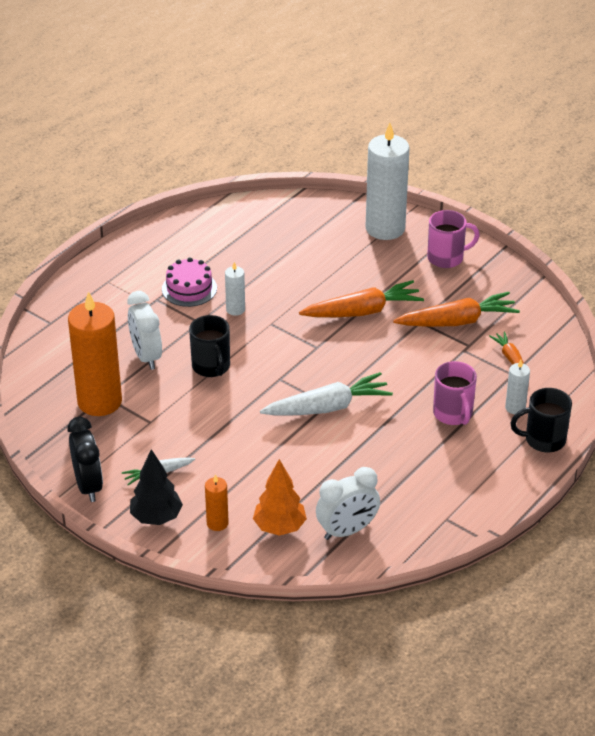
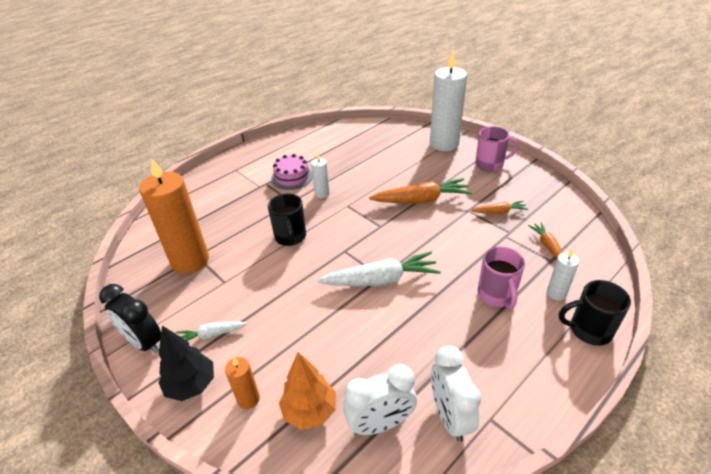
camera: 10 degrees right, 0 degrees up
black clock [68,417,103,502] -> black clock turned 135 degrees clockwise [99,284,161,354]
white clock [127,291,162,370] -> white clock moved to [431,345,481,442]
orange carrot [393,292,520,327] -> orange carrot [471,201,528,214], size x0.53

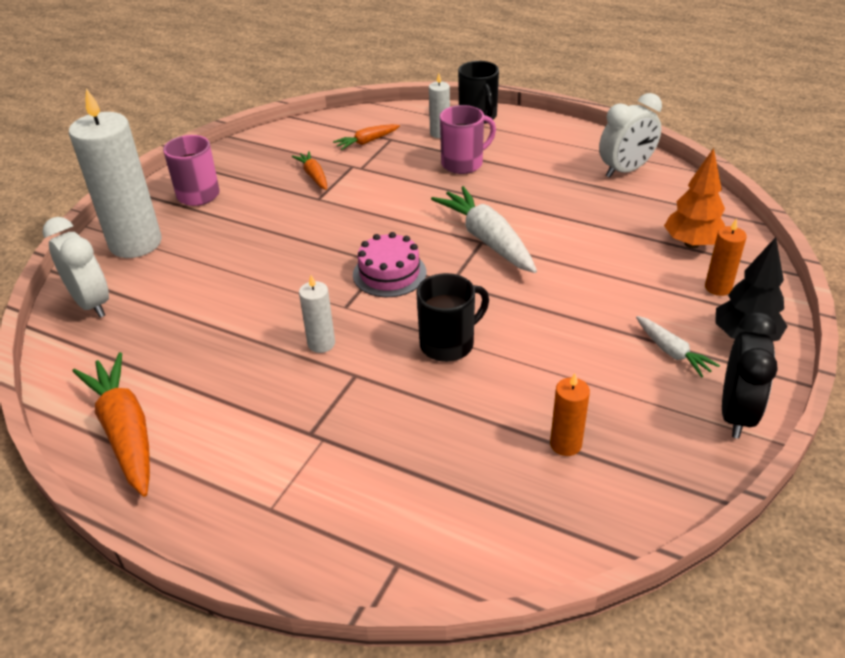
camera: 110 degrees left, 0 degrees up
orange candle [139,159,209,274] -> orange candle [550,373,590,456], size x0.46
pink cake [271,154,313,190] -> pink cake moved to [353,232,426,297]
white clock [343,364,417,435] -> white clock moved to [43,217,109,318]
orange carrot [369,178,472,203] -> orange carrot moved to [73,352,150,497]

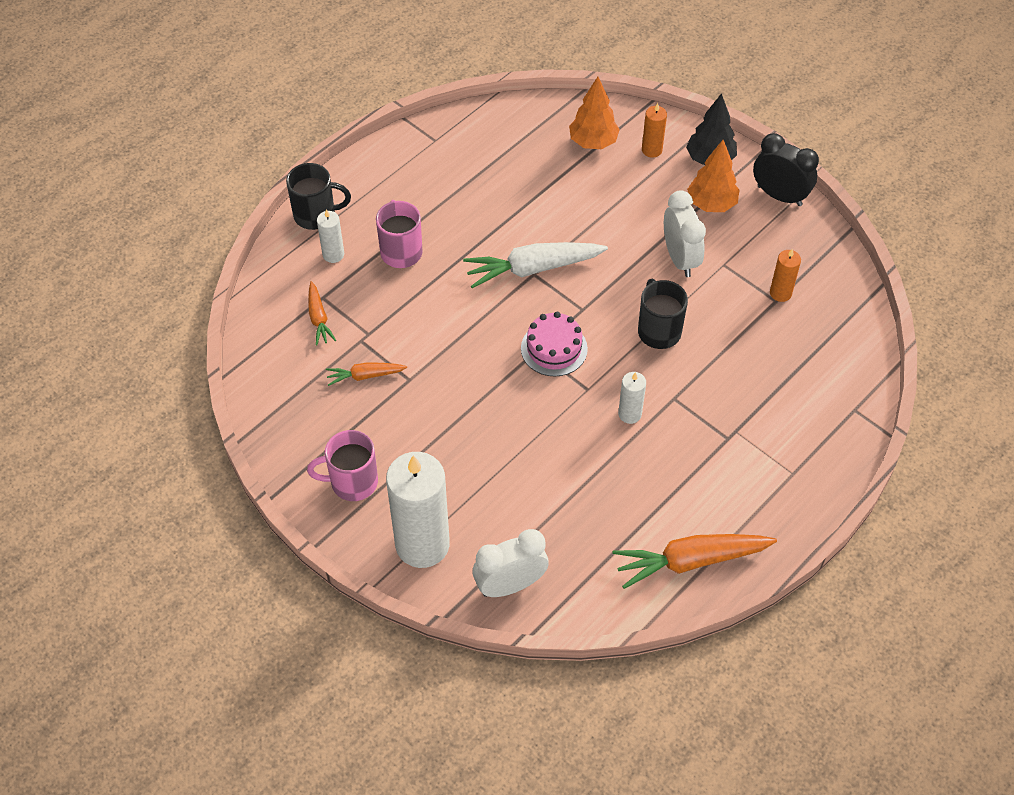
camera: 75 degrees left, 15 degrees up
white clock [599,93,662,178] -> white clock moved to [664,190,706,277]
white carrot [636,316,720,378] -> orange tree [687,140,740,212]

